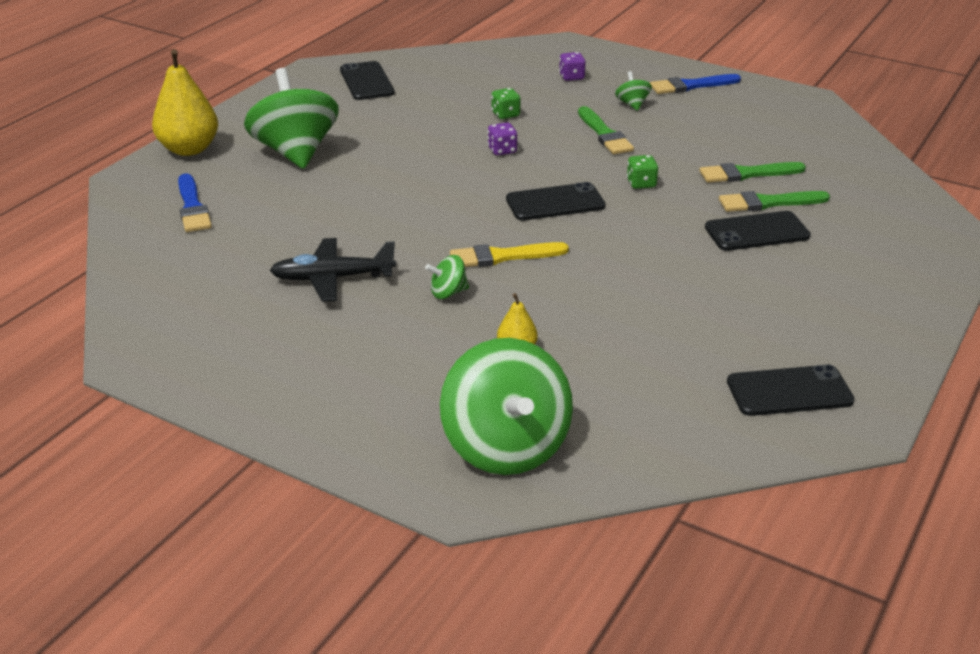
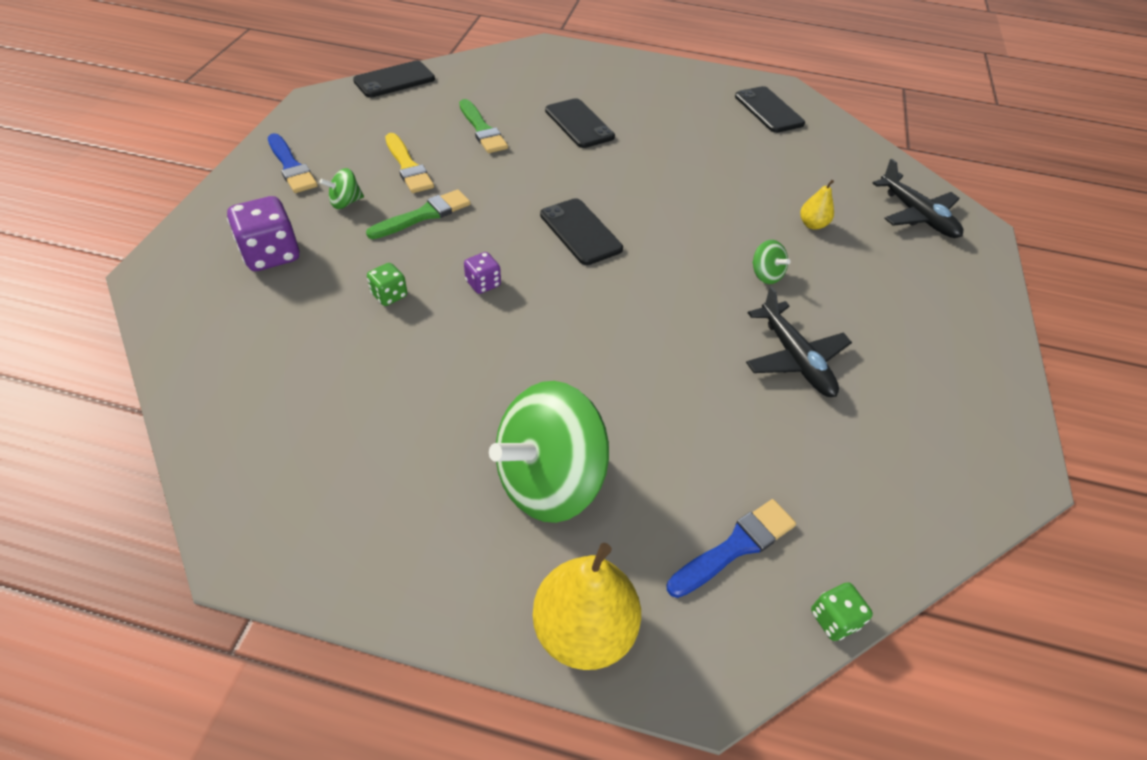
camera: 110 degrees left, 15 degrees up
black phone [340,61,395,100] -> black phone moved to [353,61,435,98]
green spinning top [440,338,573,475] -> black plane [872,159,963,238]
yellow brush [450,242,569,267] -> yellow brush moved to [385,133,434,193]
purple dice [559,52,586,81] -> purple dice [227,196,299,271], size x1.82
green dice [627,155,658,189] -> green dice moved to [811,582,873,641]
green brush [719,191,830,212] -> none

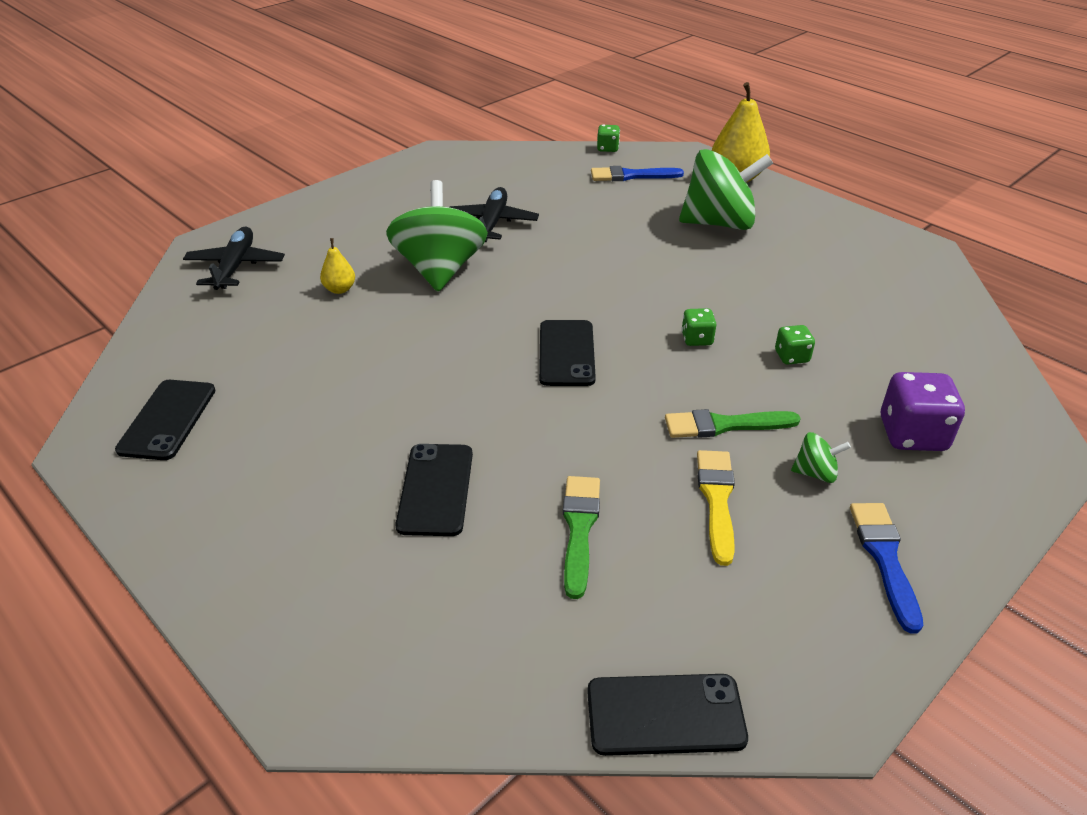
camera: 145 degrees left, 10 degrees down
purple dice [464,252,501,294] -> green dice [681,308,717,346]
green spinning top [752,240,791,284] -> green spinning top [386,180,488,292], size x2.37

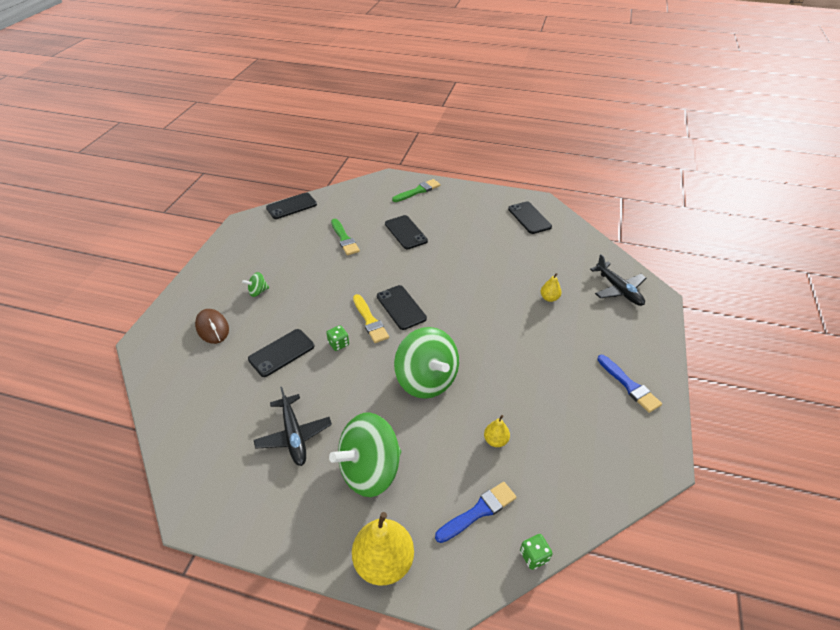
camera: 150 degrees right, 5 degrees up
green spinning top [386,180,488,292] -> green spinning top moved to [394,327,459,399]
black plane [450,187,539,242] -> black plane moved to [254,387,332,466]
green brush [665,409,801,438] -> green brush moved to [392,179,441,202]
yellow brush [697,450,735,566] -> yellow brush moved to [353,294,389,343]
green dice [775,325,815,365] -> black phone [248,329,314,377]
blue brush [850,503,923,634] -> blue brush moved to [597,355,662,413]
purple dice [881,372,965,451] -> brown mouse [195,309,229,344]
none -> yellow pear [484,415,510,447]

